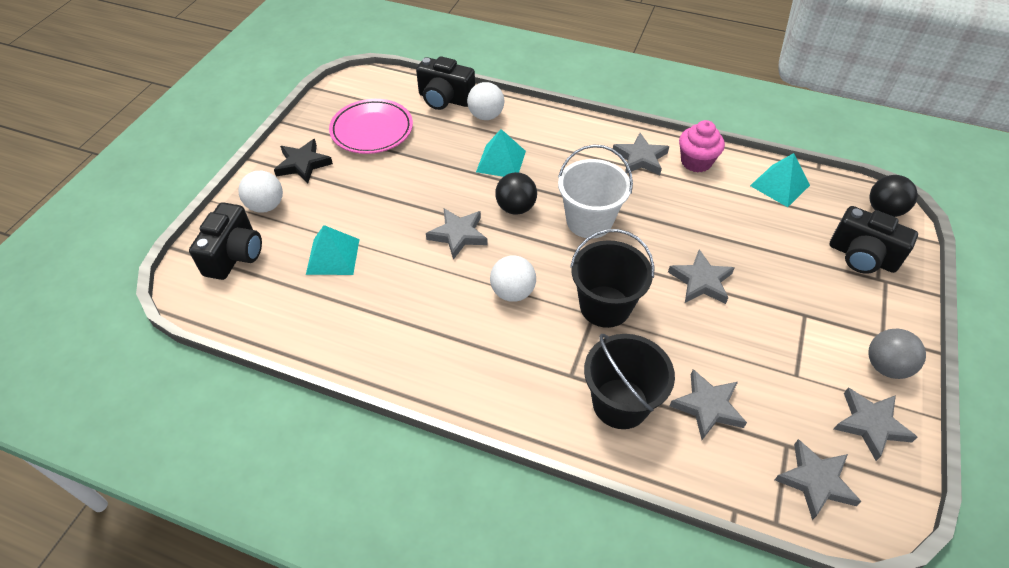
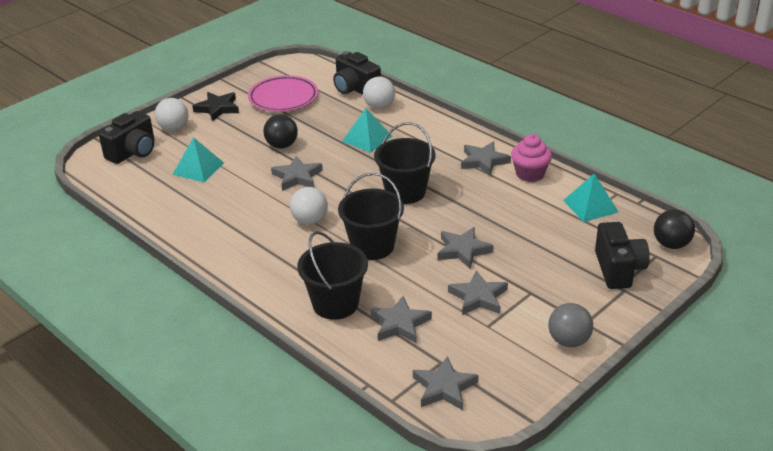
camera: 25 degrees right, 15 degrees down
black ball [495,172,537,215] -> black ball moved to [263,114,298,149]
white bucket [558,145,633,239] -> black bucket [374,122,436,204]
black camera [830,206,918,274] -> black camera turned 150 degrees counterclockwise [595,222,650,289]
grey star [834,388,917,461] -> grey star moved to [448,270,508,315]

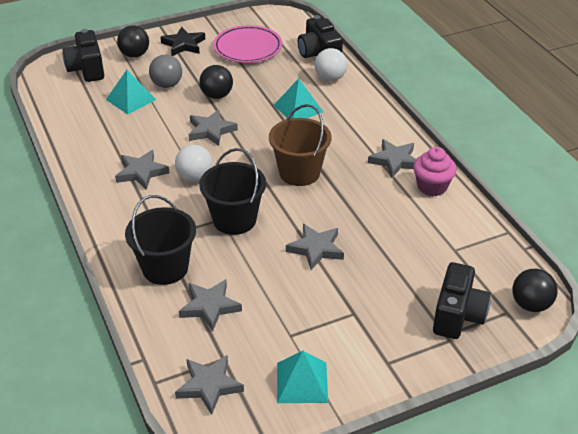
camera: 20 degrees right, 5 degrees up
black camera [99,111,155,164] -> black camera turned 105 degrees clockwise [62,29,104,82]
white ball [155,98,189,131] -> black ball [117,25,149,58]
black bucket [374,122,436,204] -> brown bucket [269,104,331,186]
grey star [448,270,508,315] -> grey star moved to [115,150,169,190]
grey ball [548,303,593,347] -> grey ball moved to [149,55,182,88]
turquoise pyramid [563,173,618,222] -> turquoise pyramid moved to [277,351,328,403]

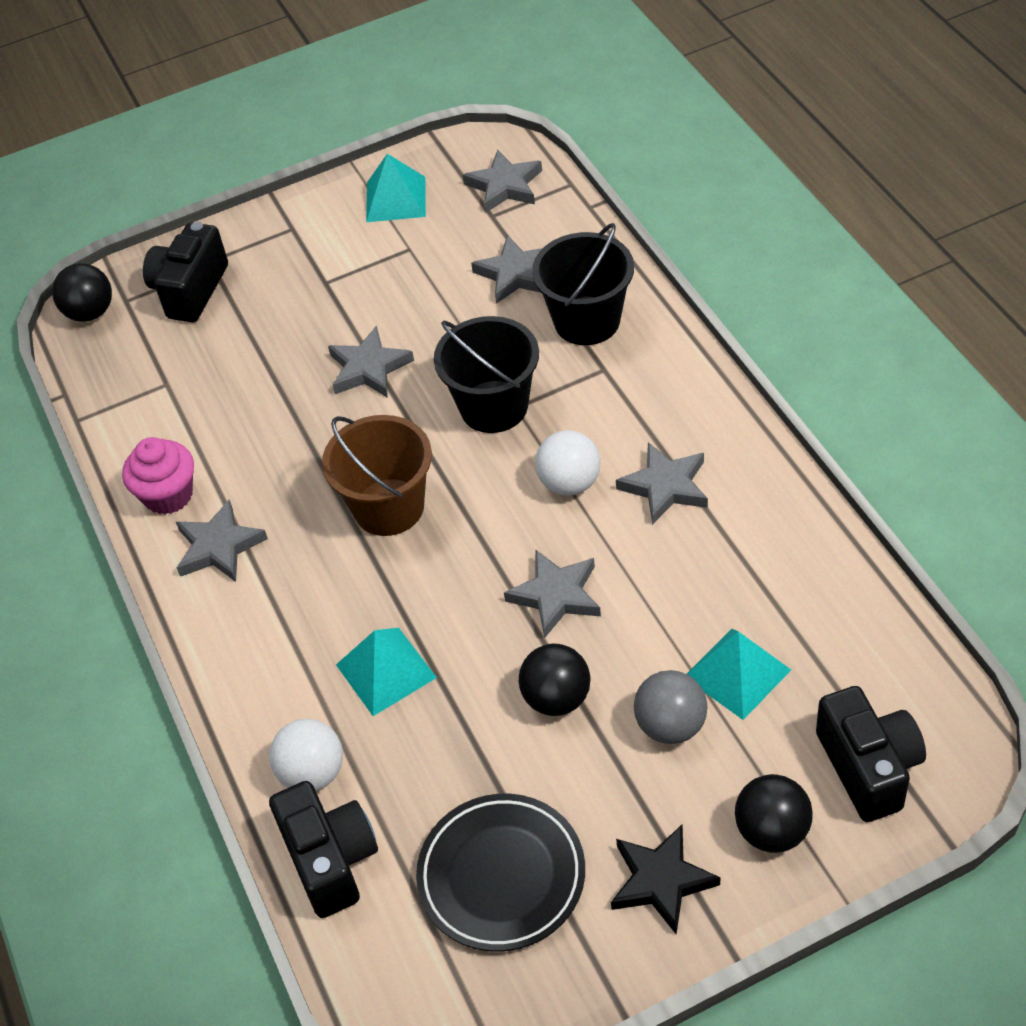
camera: 175 degrees left, 10 degrees up
pink plate [213,25,282,63] -> black plate [416,794,585,951]

